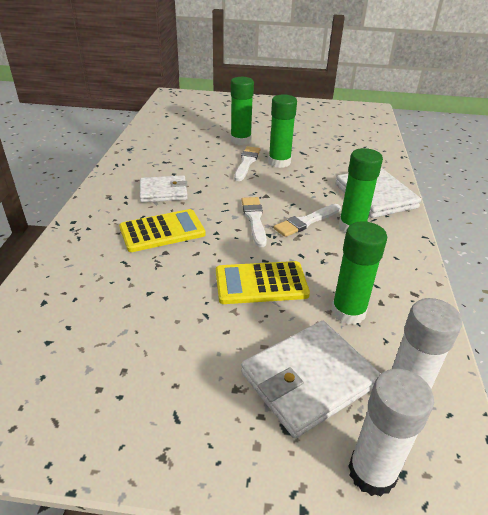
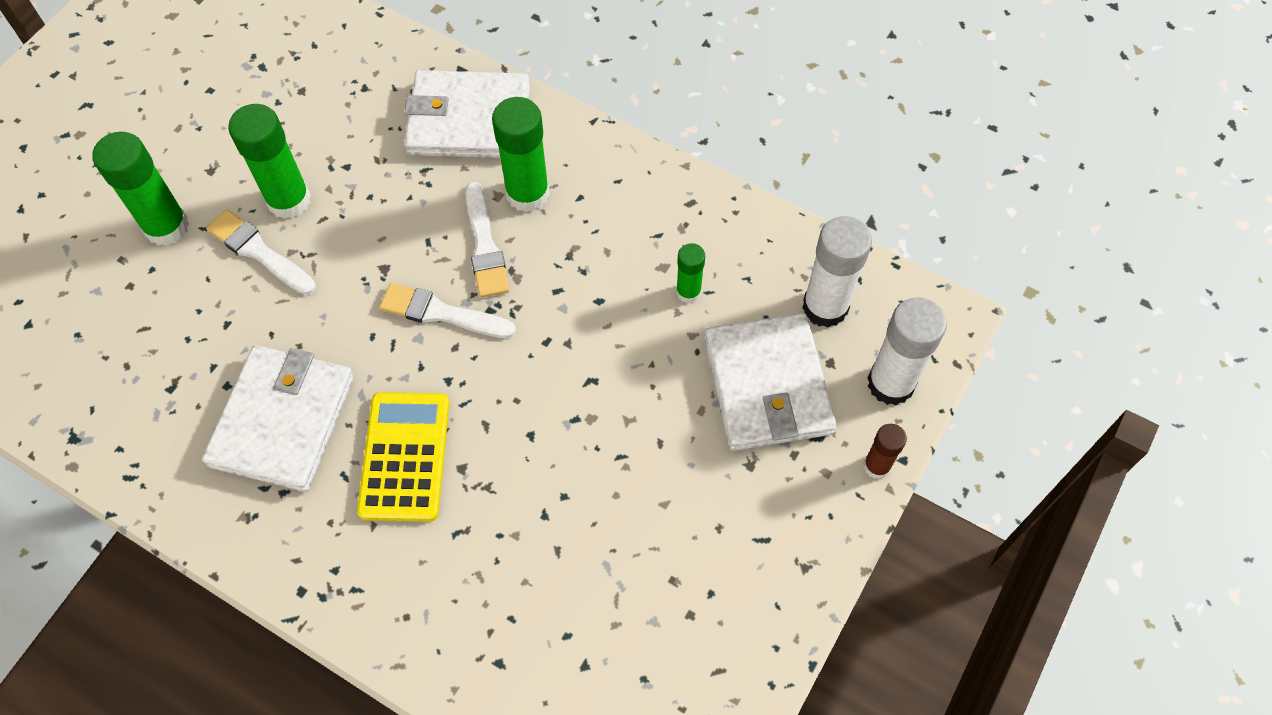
camera: 65 degrees left, 25 degrees up
white wallet [140,175,188,202] -> white wallet [202,345,354,492], size x1.51
yellow calculator [216,261,310,304] -> none
green glue stick [331,221,387,325] -> green glue stick [676,243,705,303], size x0.56
none -> brown glue stick [864,424,907,479]

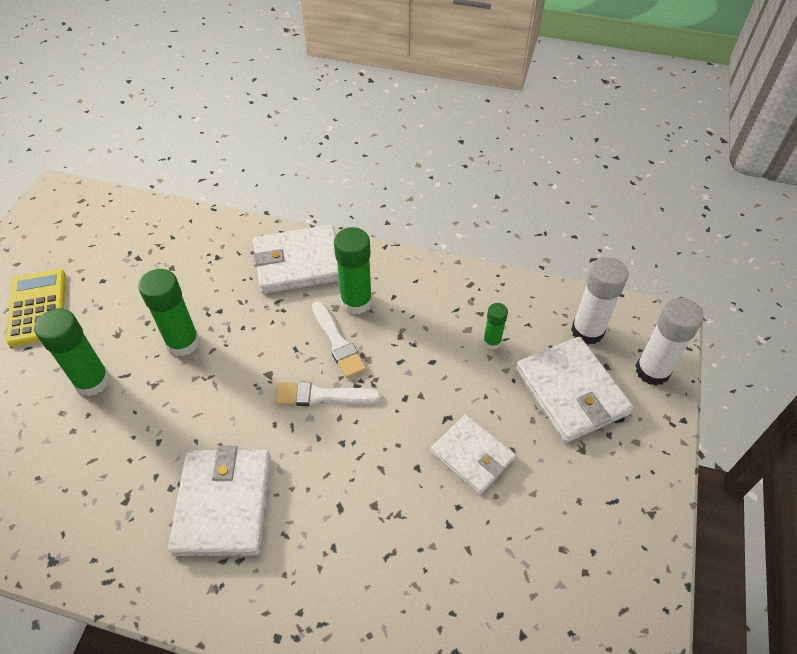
camera: 15 degrees left, 10 degrees down
white brush [206,209,316,295] -> none
yellow calculator [357,392,450,522] -> yellow calculator moved to [6,269,66,347]
brown glue stick [864,424,907,479] -> none
none -> white wallet [430,414,516,494]

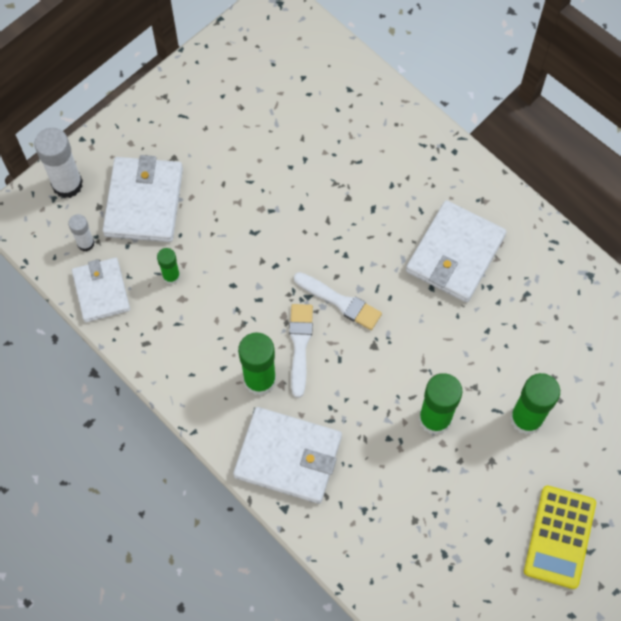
camera: 150 degrees left, 15 degrees up
white wallet [430,414,516,494] -> white wallet moved to [72,258,130,322]
white glue stick [571,257,629,345] -> white glue stick [68,214,95,251], size x0.56

